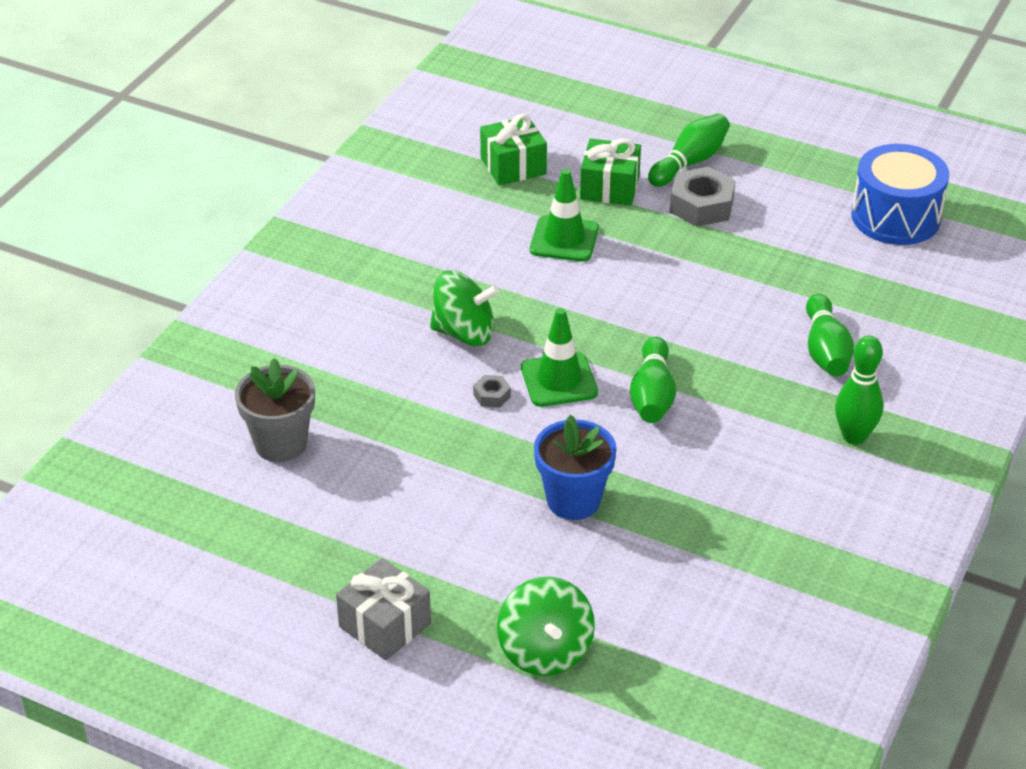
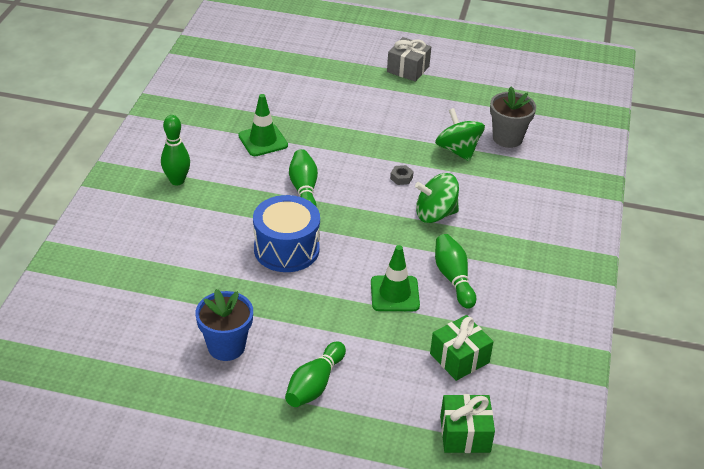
camera: 165 degrees right, 0 degrees up
green spinning top [497,576,595,676] -> green spinning top moved to [435,108,485,161]
green traffic cone [521,308,598,407] -> green traffic cone moved to [238,94,288,156]
blue flower pot [534,415,617,520] -> blue flower pot moved to [195,289,253,361]
green gift [580,138,641,206] -> green gift moved to [440,394,495,453]
grey nut [670,167,735,227] -> none
green bowling pin [806,294,854,376] -> green bowling pin moved to [435,234,476,309]
blue drum [851,144,949,245] -> blue drum moved to [253,195,320,272]

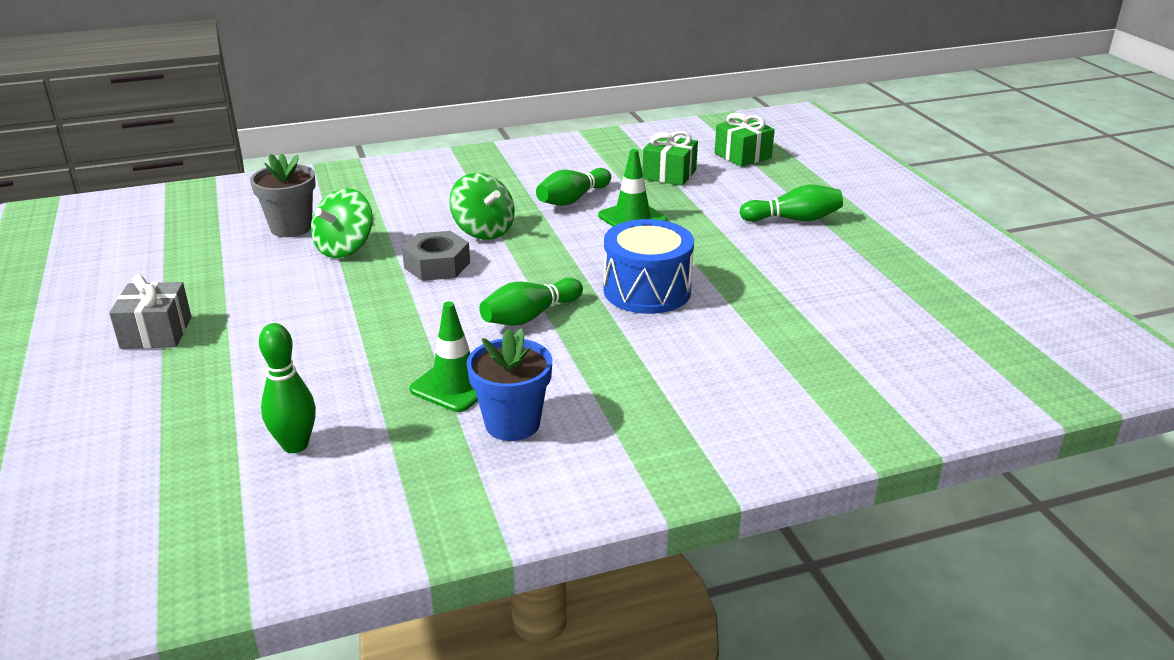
camera: 120 degrees left, 10 degrees down
green bowling pin [161,115,190,186] -> green bowling pin moved to [259,323,316,453]
blue flower pot [195,289,253,361] -> blue flower pot moved to [466,328,553,441]
grey nut [390,165,414,185] -> grey nut [402,231,470,281], size x2.05

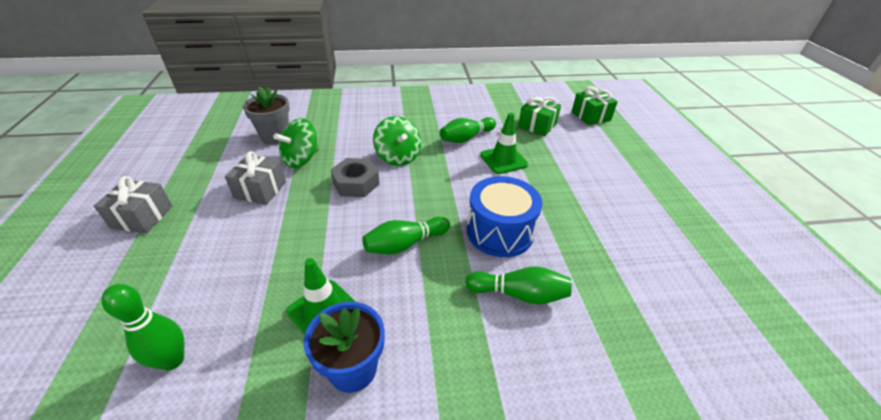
camera: 10 degrees right, 10 degrees up
green bowling pin [740,185,843,222] -> green bowling pin moved to [465,266,571,305]
none -> grey gift [225,151,286,205]

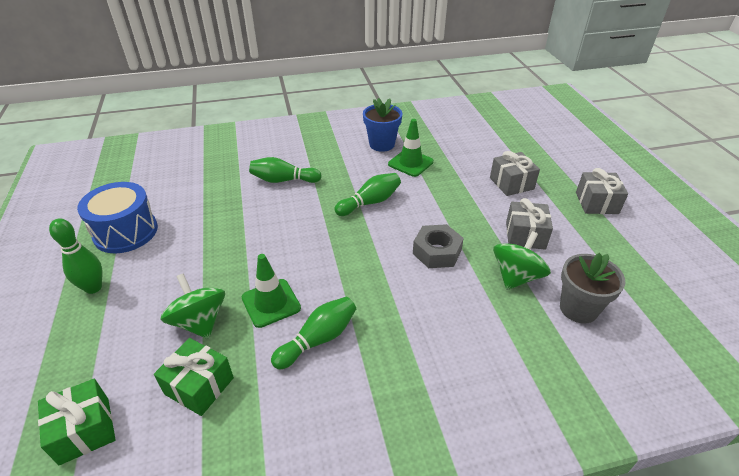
camera: 175 degrees right, 0 degrees up
green bowling pin [101,284,185,370] -> green bowling pin moved to [49,219,102,294]
green spinning top [373,116,421,166] -> green spinning top moved to [161,273,225,339]
blue drum [467,176,542,257] -> blue drum moved to [77,182,158,253]
none -> grey gift [490,151,540,196]

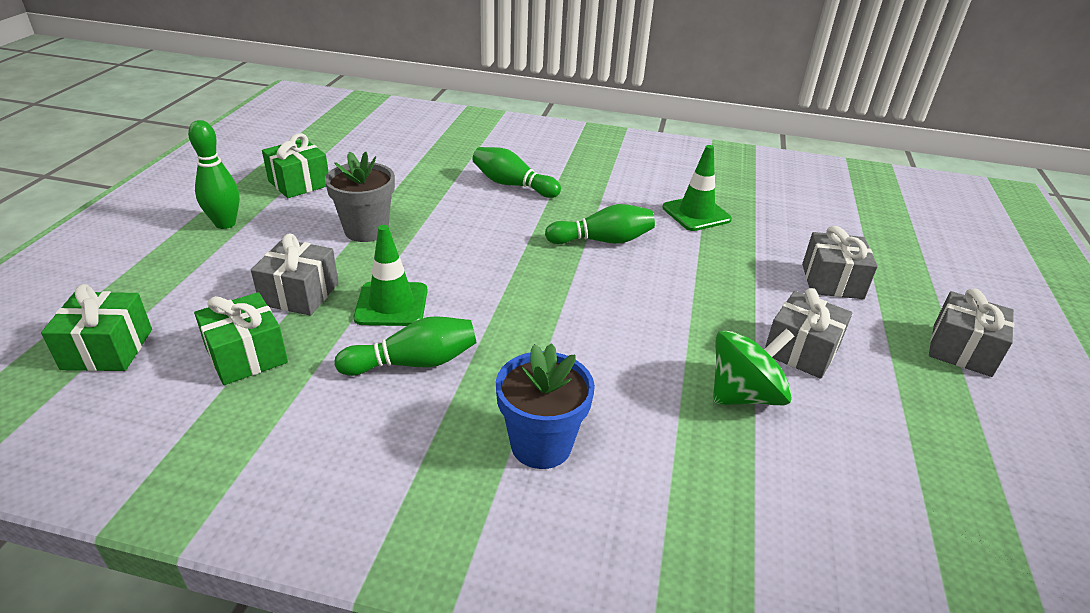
camera: 25 degrees right, 5 degrees down
blue drum [77,182,158,253] -> green gift [262,133,329,198]
green spinning top [161,273,225,339] -> grey gift [251,233,339,316]
blue flower pot [363,98,403,152] -> blue flower pot moved to [496,343,595,469]
grey nut [413,224,464,268] -> none
grey flower pot [560,253,625,324] -> grey flower pot moved to [325,151,395,242]

